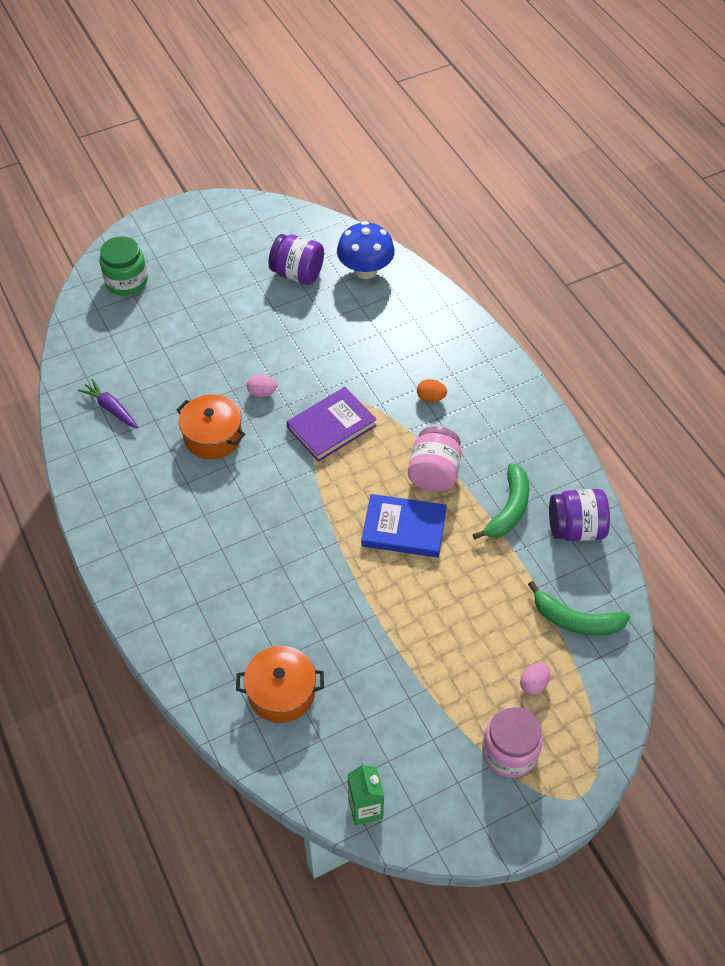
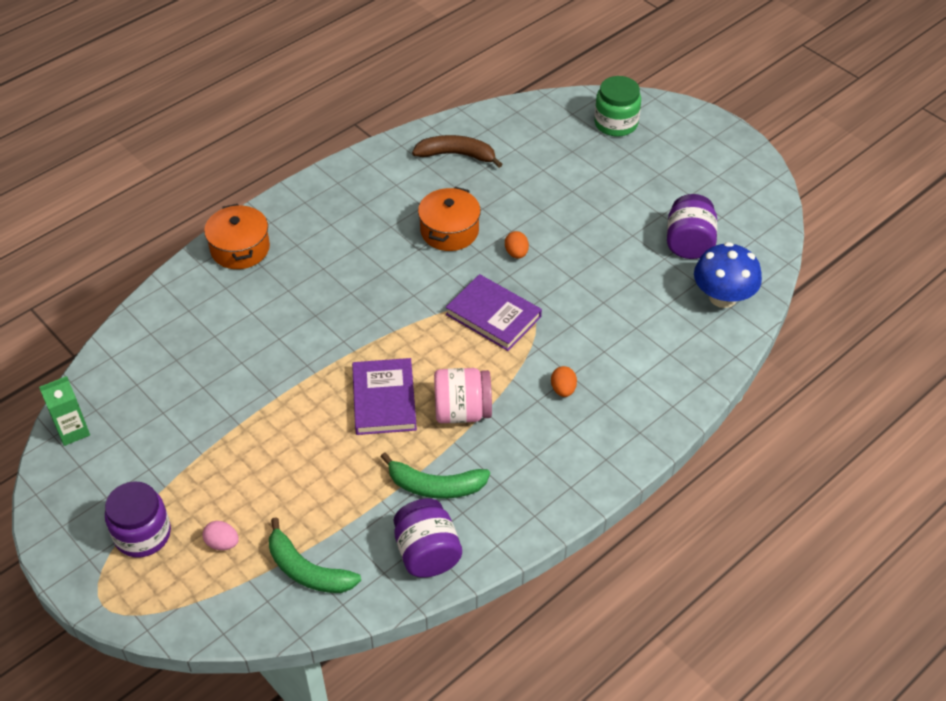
camera: 75 degrees right, 5 degrees down
purple carrot [78,379,138,428] -> brown banana [412,135,502,168]
orange pot [236,646,324,723] -> orange pot moved to [204,204,270,269]
pink egg [247,374,277,397] -> orange egg [505,231,529,259]
blue book [361,494,447,558] -> purple book [352,358,417,435]
pink jar [482,707,543,778] -> purple jar [105,481,171,557]
green banana [528,581,630,636] -> green banana turned 60 degrees counterclockwise [269,517,361,593]

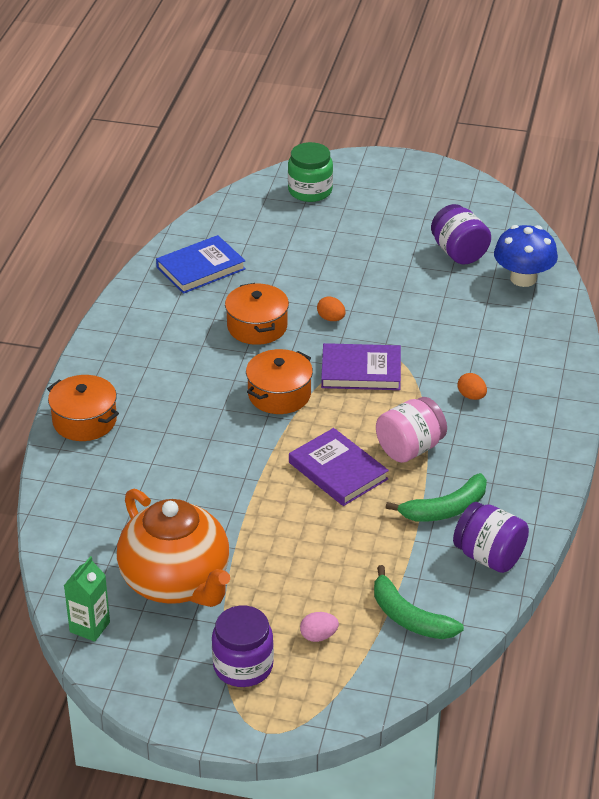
camera: 35 degrees left, 10 degrees down
green banana [269,517,361,593] -> green banana turned 45 degrees clockwise [374,565,464,639]
brown banana [412,135,502,168] -> blue book [156,235,246,294]
none -> orange teapot [117,488,230,607]
none -> orange pot [246,349,313,414]

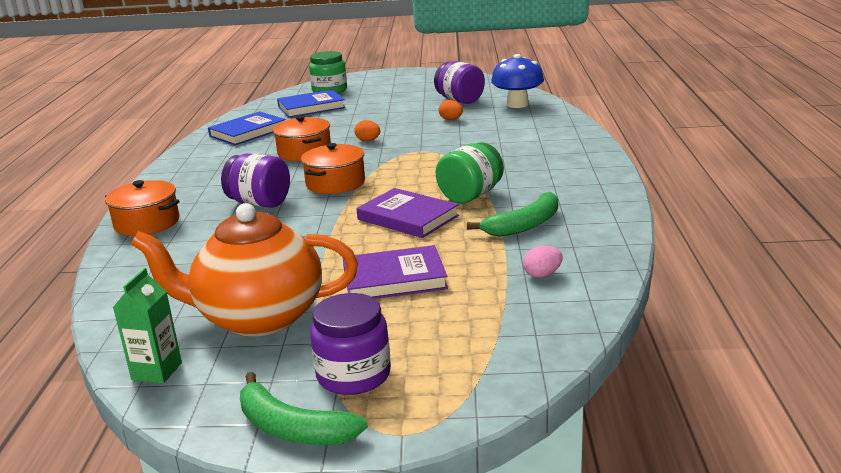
camera: 10 degrees left, 15 degrees down
orange teapot [117,488,230,607] -> orange teapot turned 135 degrees clockwise [131,203,358,337]
pink egg [300,612,339,642] -> pink egg moved to [523,246,563,278]
purple book [321,343,401,390] -> purple book moved to [343,245,448,299]
green banana [374,565,464,639] -> green banana moved to [240,372,368,445]
pink jar [376,397,447,463] -> green jar [436,142,504,203]
purple jar [453,502,529,573] -> purple jar moved to [221,153,290,208]
orange egg [458,373,487,400] -> orange egg moved to [439,100,463,120]
none -> blue book [277,89,345,118]

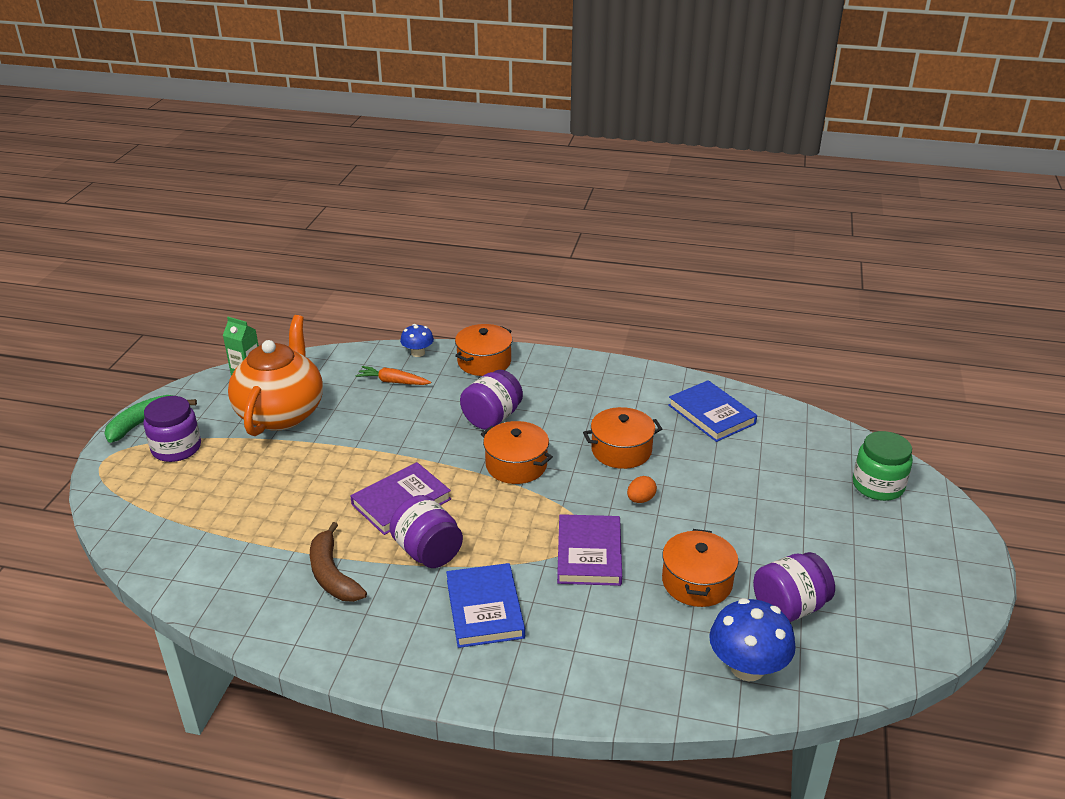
camera: 100 degrees right, 10 degrees up
blue book [277,89,345,118] -> blue book moved to [446,563,525,648]
purple book [343,245,448,299] -> purple book moved to [557,514,622,586]
green jar [436,142,504,203] -> purple jar [389,495,463,568]
orange egg [439,100,463,120] -> orange pot [662,529,739,607]
green banana [467,192,558,237] -> brown banana [310,522,367,602]
pink egg [523,246,563,278] -> none
none -> orange carrot [356,366,431,385]
none -> blue mushroom [400,324,434,357]

